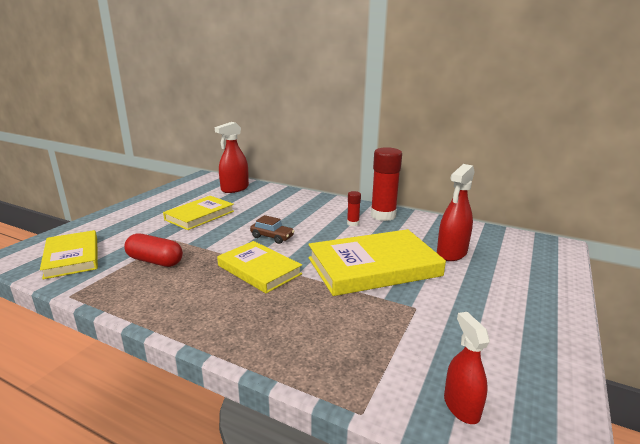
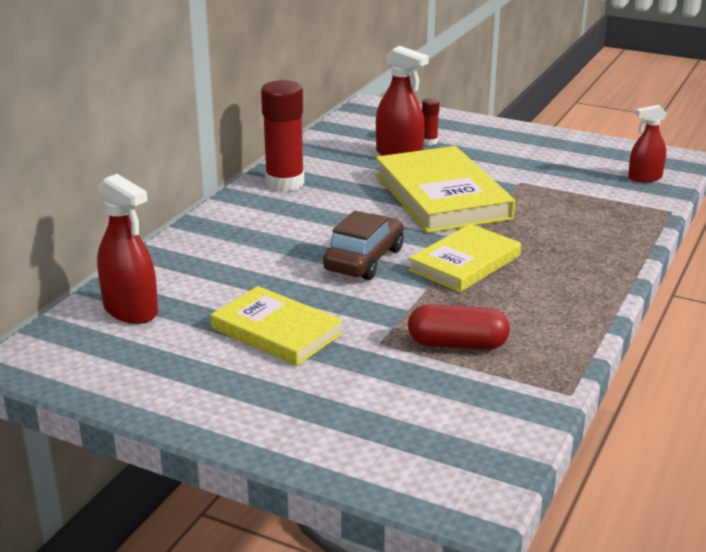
camera: 90 degrees left, 5 degrees up
yellow book [40,230,98,279] -> none
red capsule [124,233,183,267] -> red capsule turned 75 degrees clockwise [408,304,510,350]
brown car [250,215,295,244] -> brown car [323,211,404,280], size x1.57
red glue stick [347,191,361,226] -> red glue stick moved to [422,98,440,145]

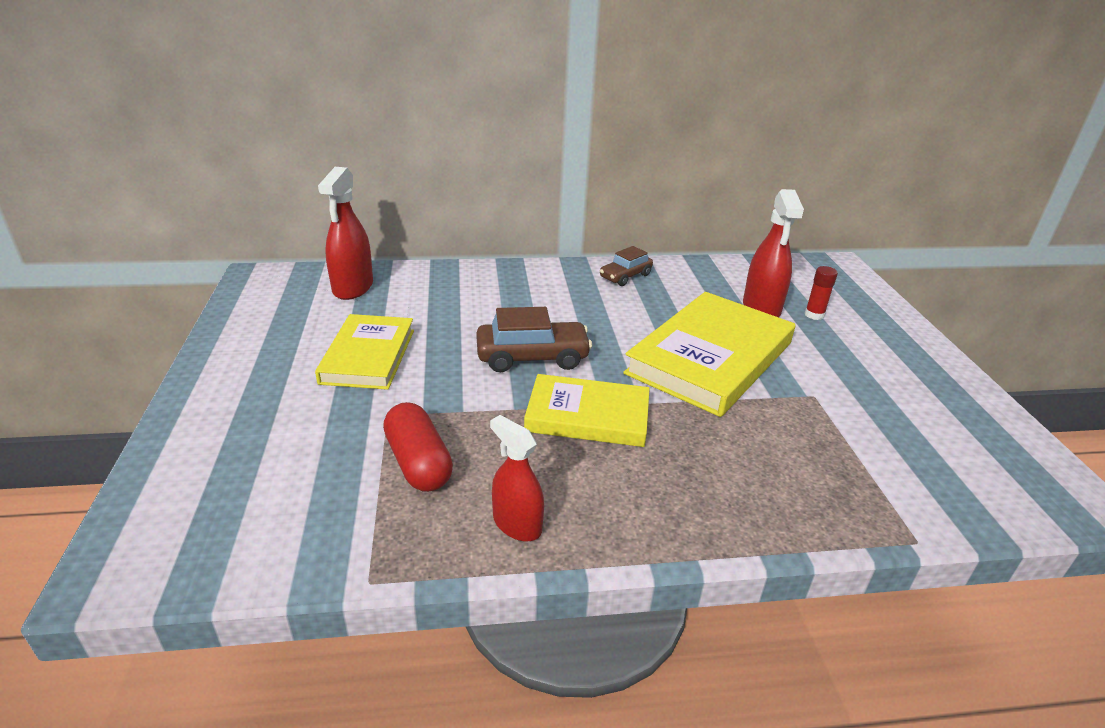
camera: 55 degrees right, 5 degrees up
red glue stick [261,80,304,192] -> brown car [600,246,653,286]
red spray bottle [628,105,667,182] -> red spray bottle moved to [490,415,544,541]

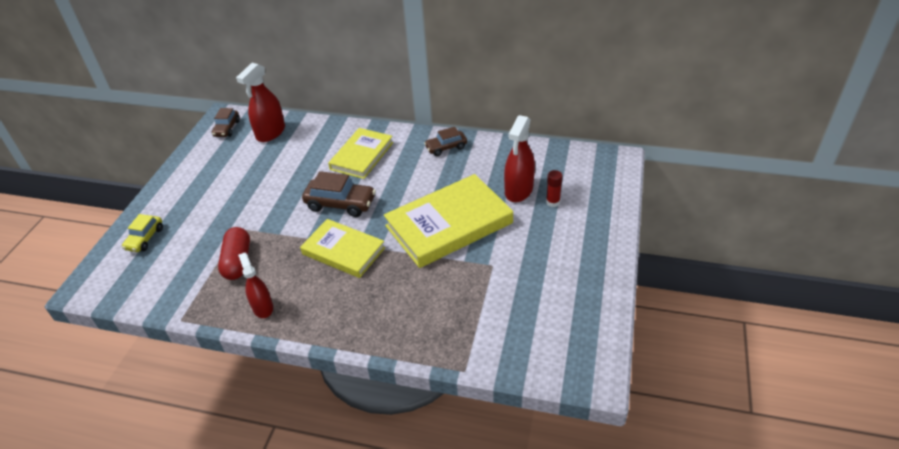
camera: 25 degrees right, 10 degrees up
yellow book [315,314,414,390] -> yellow book moved to [328,128,393,179]
none -> yellow car [122,214,163,252]
none -> brown car [212,108,240,137]

